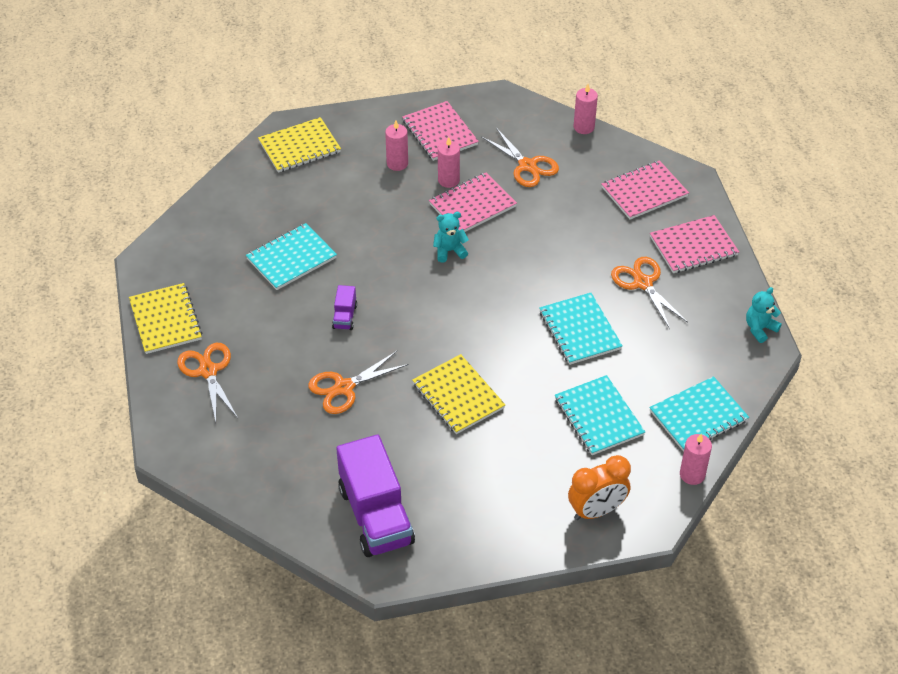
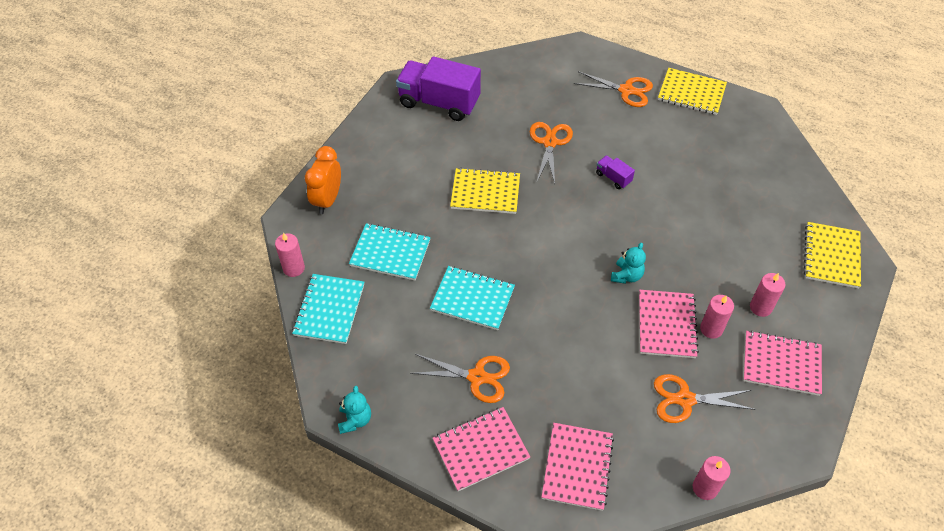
camera: 130 degrees right, 5 degrees up
turquoise notebook [246,223,337,290] -> none
pink notebook [650,215,739,273] -> pink notebook turned 45 degrees clockwise [433,407,530,491]

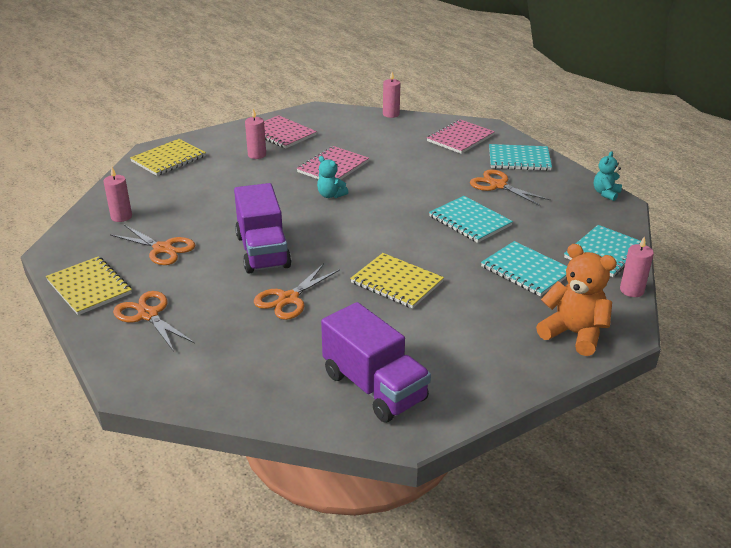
camera: 150 degrees left, 20 degrees down
orange clock [305,146,341,214] -> orange teddy bear [536,244,617,356]
pink notebook [433,407,530,491] -> turquoise notebook [489,144,552,171]
purple truck [596,155,635,189] -> purple truck [234,183,292,274], size x2.30
turquoise teddy bear [611,243,646,284] -> turquoise teddy bear turned 105 degrees counterclockwise [317,156,348,198]
orange scissors [654,374,756,423] -> orange scissors moved to [110,225,195,265]
pink candle [700,295,734,339] -> pink candle moved to [103,167,132,222]

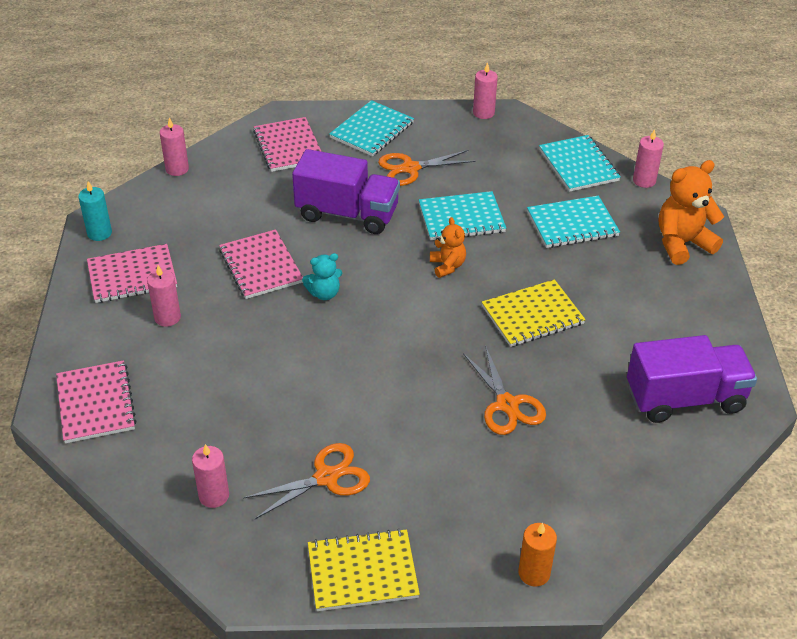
camera: 60 degrees left, 10 degrees up
orange scissors [113,291,195,352] -> none
yellow notebook [130,139,206,176] -> pink notebook [56,360,137,443]
purple truck [234,183,292,274] -> purple truck moved to [292,149,400,234]
turquoise teddy bear [594,151,622,201] -> pink candle [473,62,498,119]
none -> turquoise candle [78,181,112,241]
none -> orange teddy bear [430,217,466,278]
none -> orange candle [518,522,557,587]

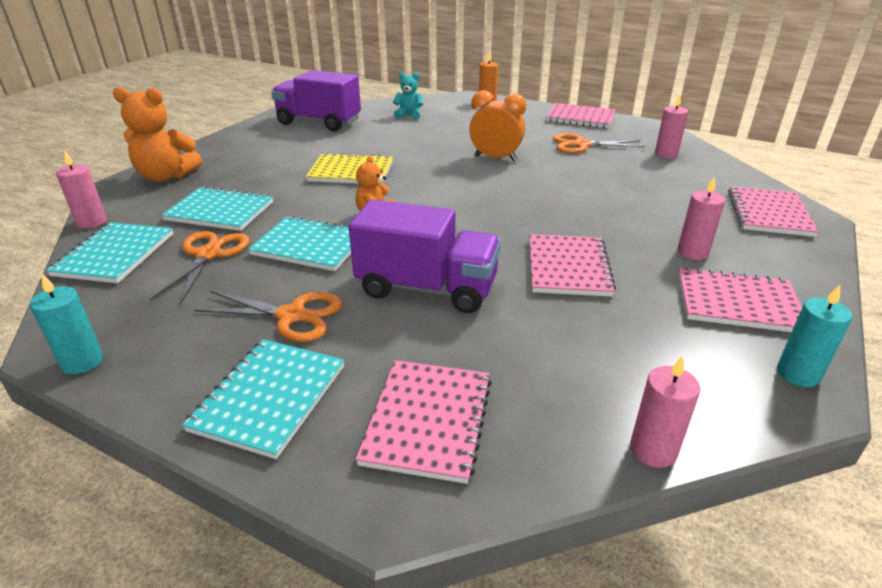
camera: 150 degrees left, 10 degrees down
purple truck [292,149,400,234] -> purple truck turned 150 degrees clockwise [349,199,501,313]
turquoise teddy bear [302,253,342,300] -> turquoise teddy bear moved to [393,72,423,120]
yellow notebook [308,529,420,611] -> pink notebook [546,103,616,128]
turquoise notebook [329,100,414,156] -> turquoise notebook turned 45 degrees counterclockwise [182,339,345,459]
orange scissors [463,345,546,435] -> orange scissors moved to [150,231,250,304]
pink candle [473,62,498,119] -> turquoise candle [30,274,103,374]
none -> orange clock [469,91,526,161]

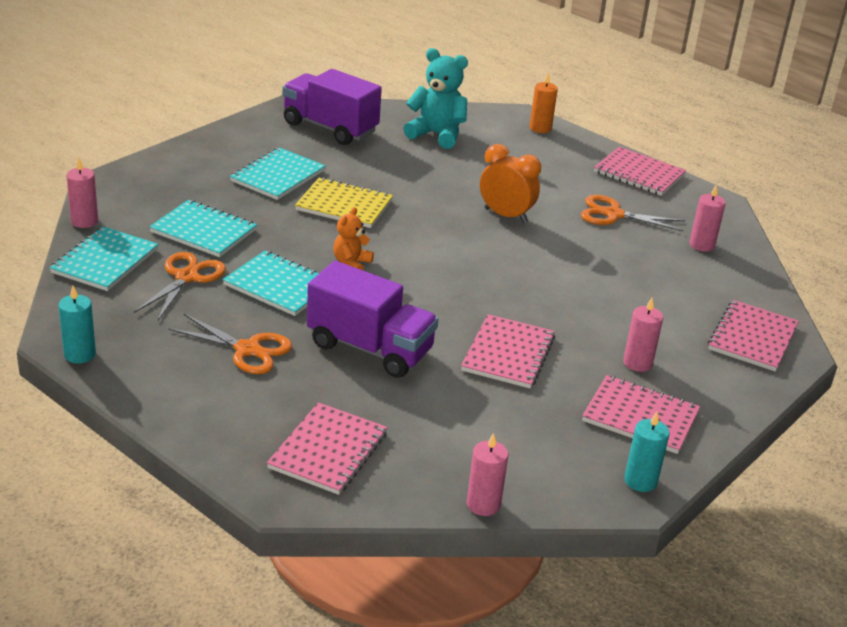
camera: 10 degrees right, 0 degrees up
orange teddy bear [113,87,202,182] -> none
turquoise notebook [182,339,345,459] -> turquoise notebook moved to [230,147,326,200]
turquoise teddy bear [393,72,423,120] -> turquoise teddy bear [403,48,468,149], size x1.76

